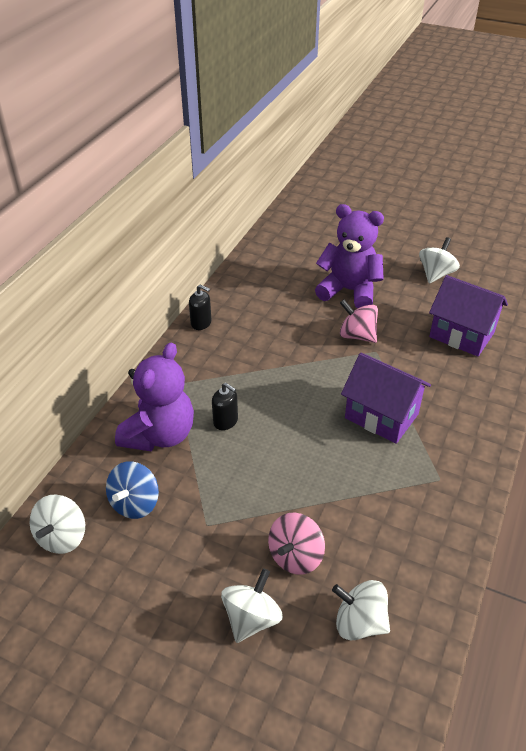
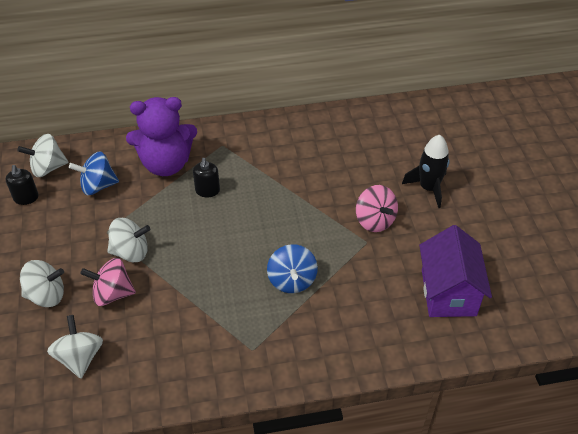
camera: 55 degrees right, 5 degrees up
black soap dispenser [189,285,211,330] -> black soap dispenser moved to [6,165,39,205]
purple teddy bear [315,204,384,309] -> black rocket [402,135,450,208]
pink spinning top [340,300,378,343] -> pink spinning top turned 150 degrees clockwise [356,185,398,232]
purple house [341,352,431,444] -> blue spinning top [267,244,318,293]
white spinning top [419,237,460,283] -> white spinning top moved to [107,218,150,262]

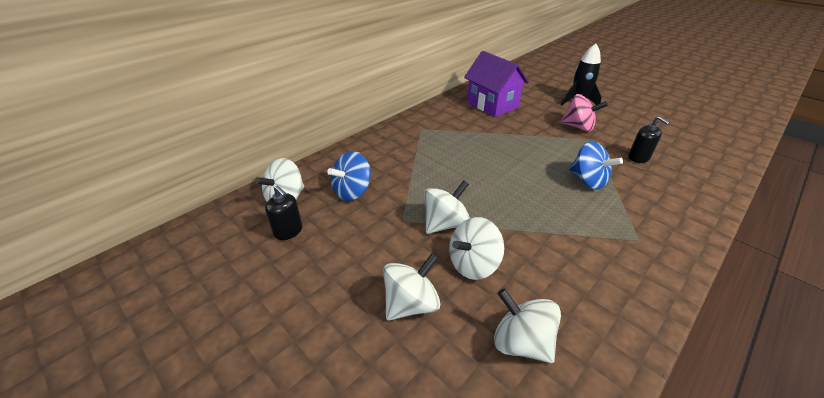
camera: 35 degrees left, 10 degrees down
pink spinning top [80,258,136,306] -> white spinning top [449,217,504,280]
purple teddy bear [126,97,197,176] -> none
black soap dispenser [193,158,220,198] -> black soap dispenser moved to [628,116,670,163]
purple house [419,225,492,317] -> purple house moved to [464,51,529,117]

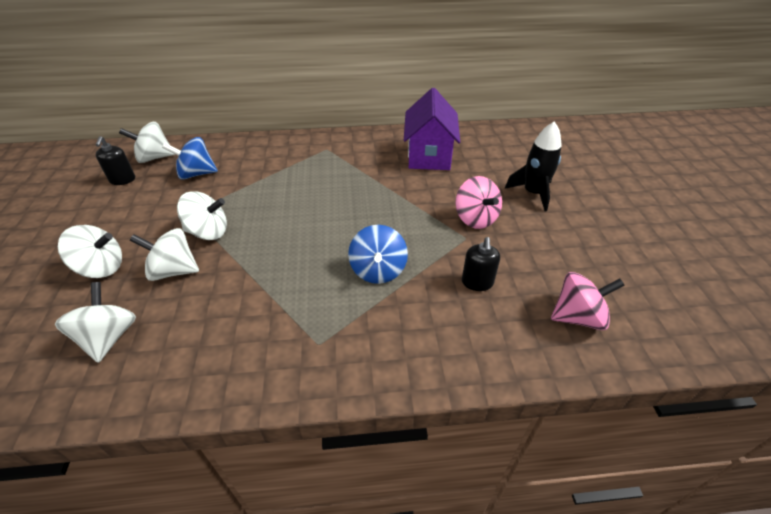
camera: 40 degrees right, 5 degrees up
none -> pink spinning top [551,272,625,330]

